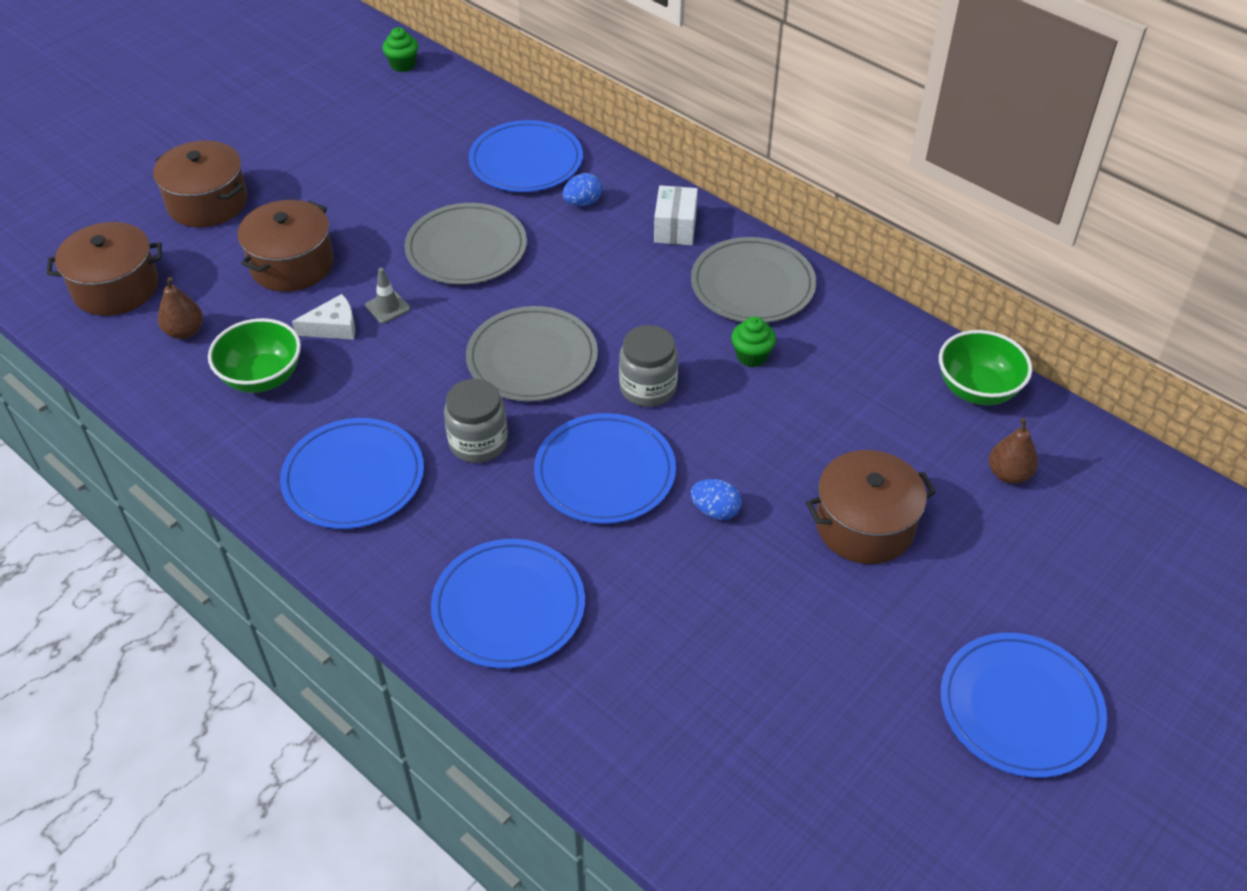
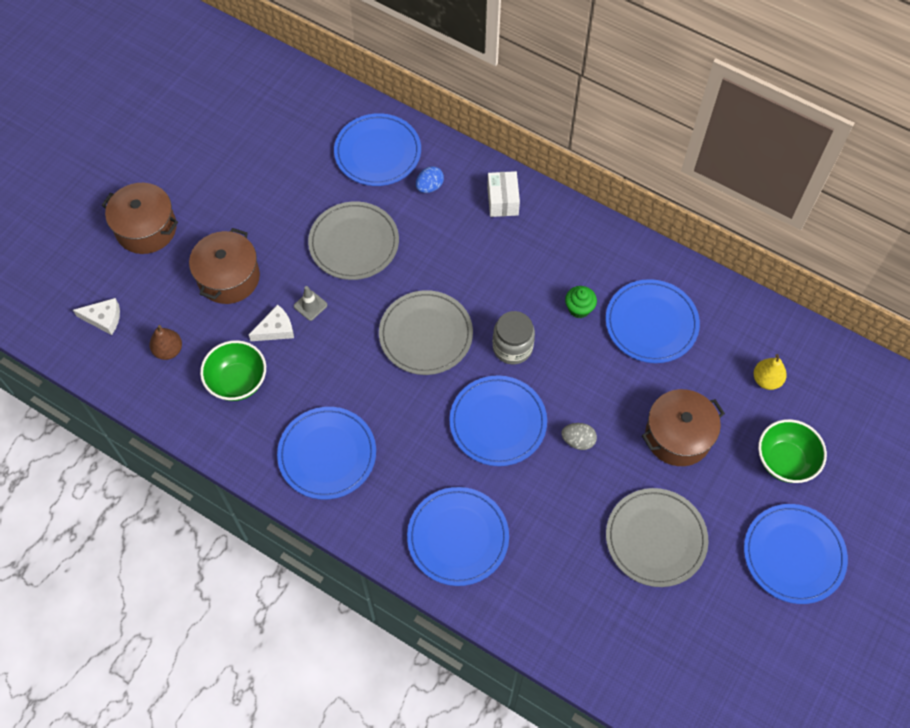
camera: 10 degrees left, 15 degrees up
brown pot [47,222,162,316] -> white cheese [73,298,120,335]
green cupcake [382,27,418,72] -> none
grey jar [444,379,508,463] -> none
grey plate [691,237,816,323] -> grey plate moved to [606,488,708,587]
blue egg [691,479,742,520] -> grey egg [561,423,597,450]
green bowl [939,330,1032,405] -> green bowl moved to [758,419,827,483]
brown pear [989,418,1038,484] -> yellow pear [753,354,787,390]
none -> blue plate [606,279,700,363]

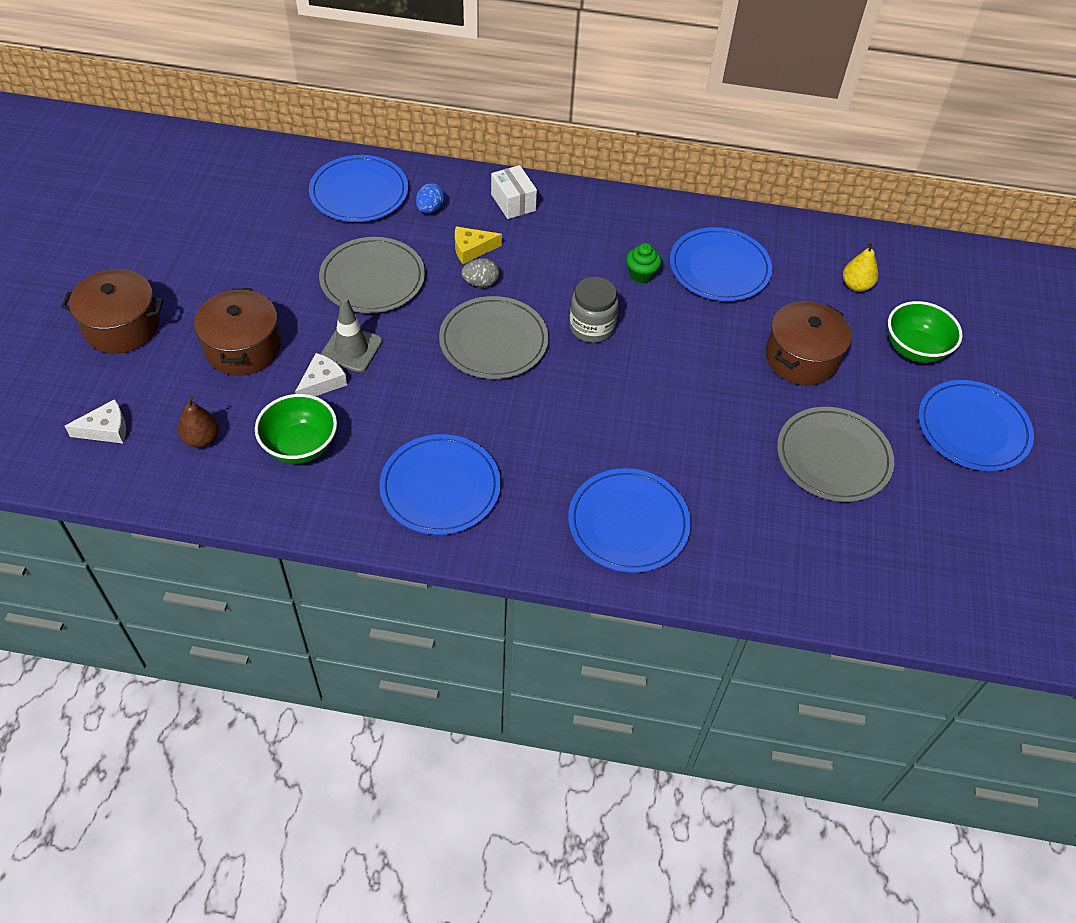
camera: 25 degrees left, 10 degrees down
grey traffic cone [294,286,327,321] -> grey traffic cone [321,297,382,372], size x1.61
blue plate [449,375,547,466] -> none
grey egg [561,423,597,450] -> grey egg moved to [461,258,499,287]
none -> yellow cheese [455,226,502,264]

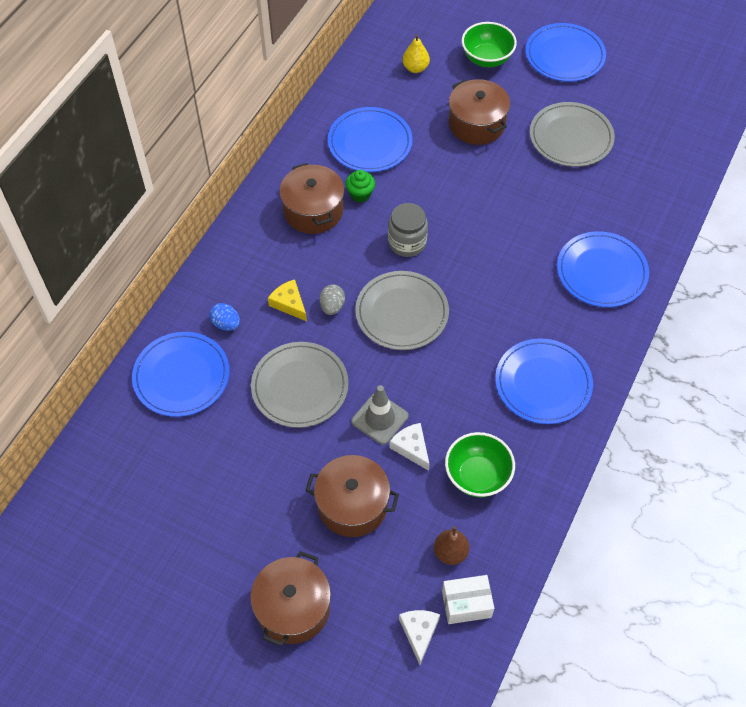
camera: 70 degrees left, 5 degrees up
yellow cheese [455,226,502,264] -> yellow cheese turned 135 degrees clockwise [268,279,307,321]
white box [491,165,537,219] -> white box moved to [442,575,494,624]
none -> brown pot [280,163,344,234]

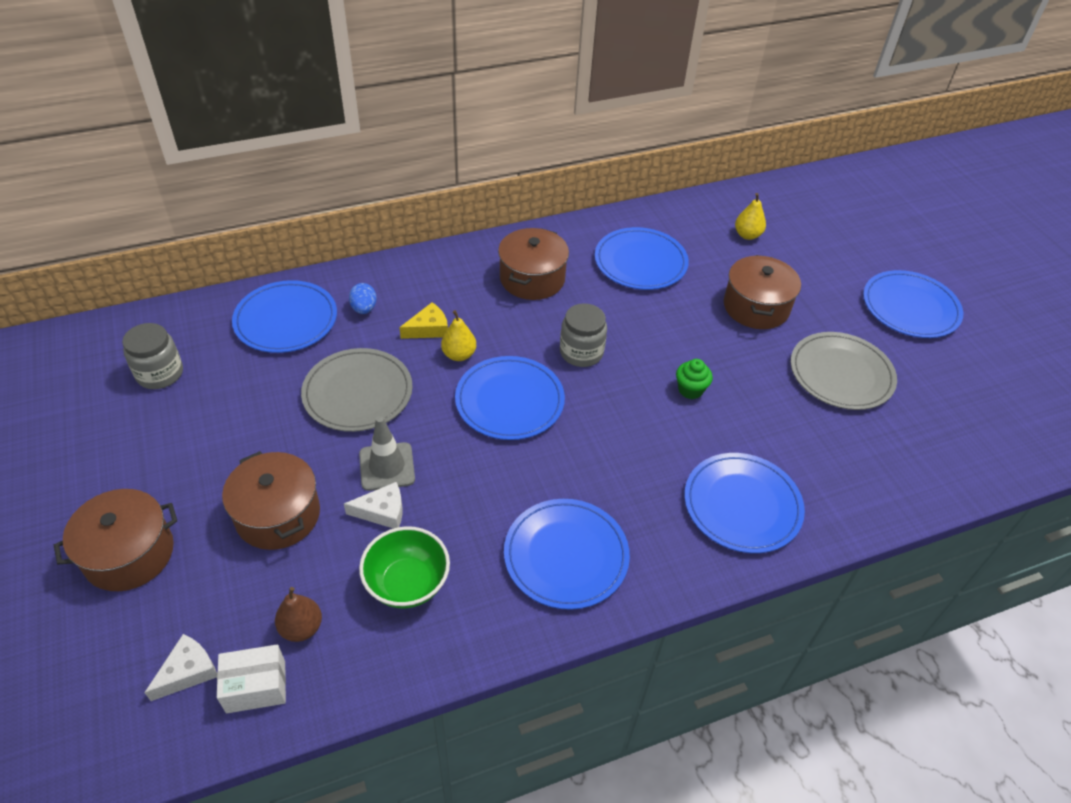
camera: 40 degrees right, 10 degrees down
yellow cheese [268,279,307,321] -> yellow cheese turned 60 degrees clockwise [399,302,448,339]
grey egg [320,284,345,315] -> yellow pear [441,310,476,361]
green cupcake [346,170,375,202] -> green cupcake moved to [676,359,713,399]
grey plate [355,271,449,350] -> blue plate [455,356,565,440]
white cheese [390,423,430,471] -> white cheese turned 75 degrees clockwise [344,482,402,529]
white box [442,575,494,624] -> white box turned 45 degrees counterclockwise [217,645,286,713]
green bowl [462,22,517,67] -> none
none -> grey jar [122,323,183,389]

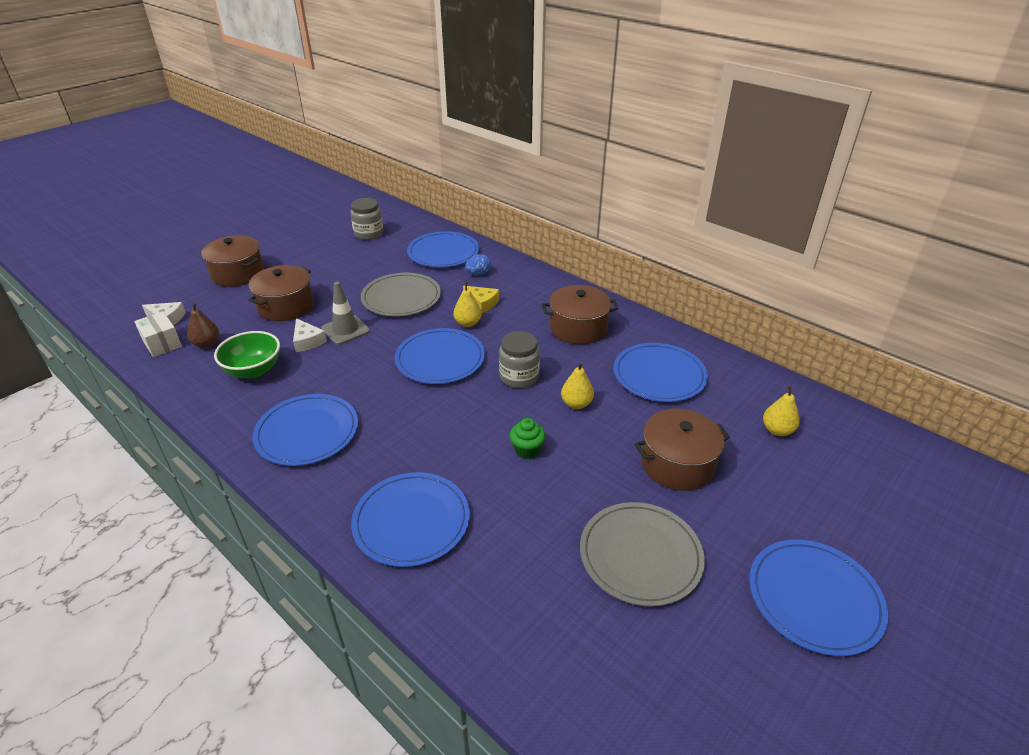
camera: 65 degrees right, 10 degrees down
none -> yellow pear [561,361,594,409]

